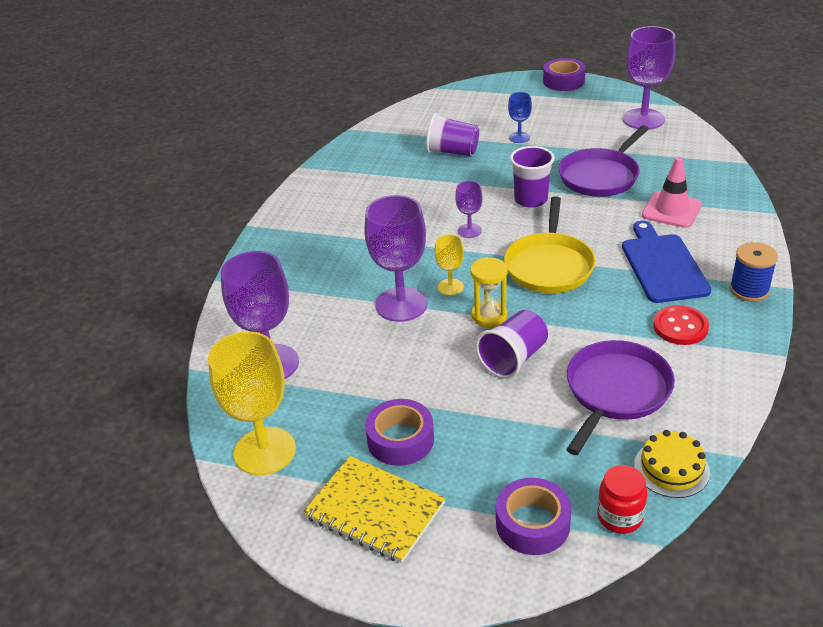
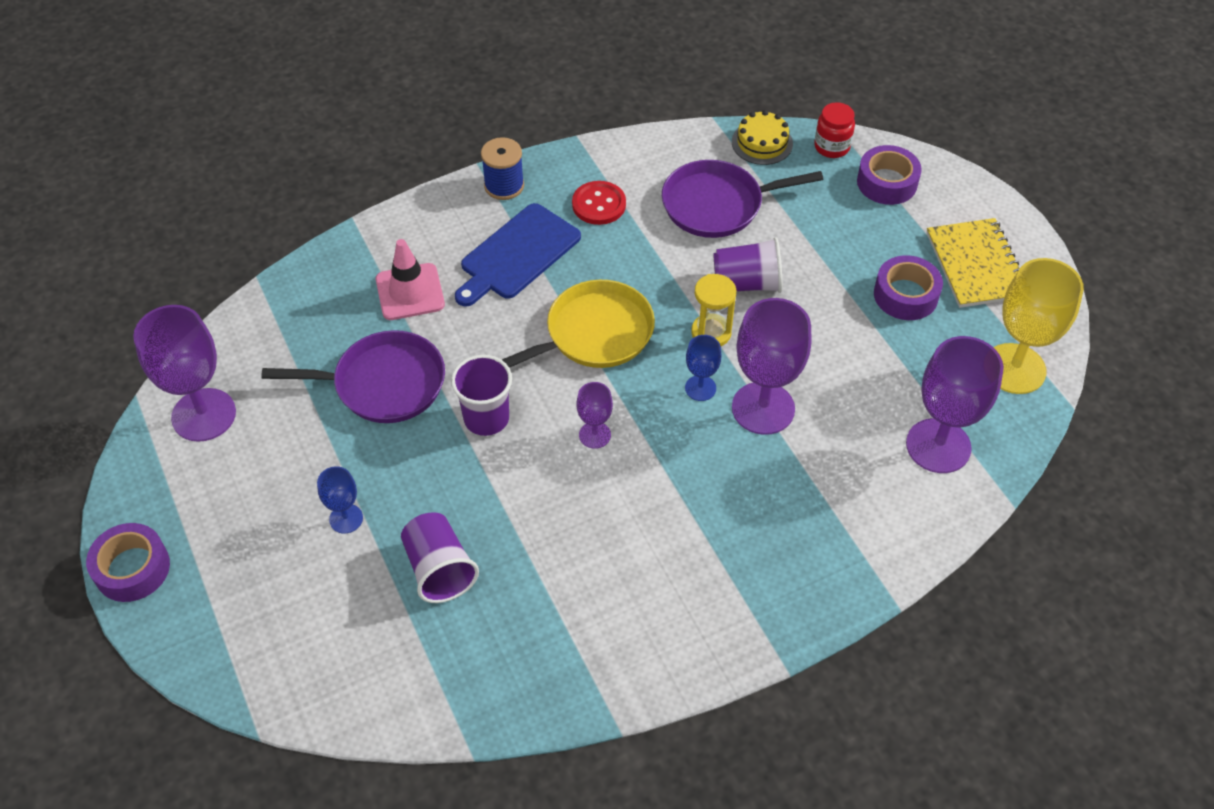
camera: 135 degrees left, 15 degrees up
yellow goblet [434,234,464,295] -> blue goblet [685,335,721,401]

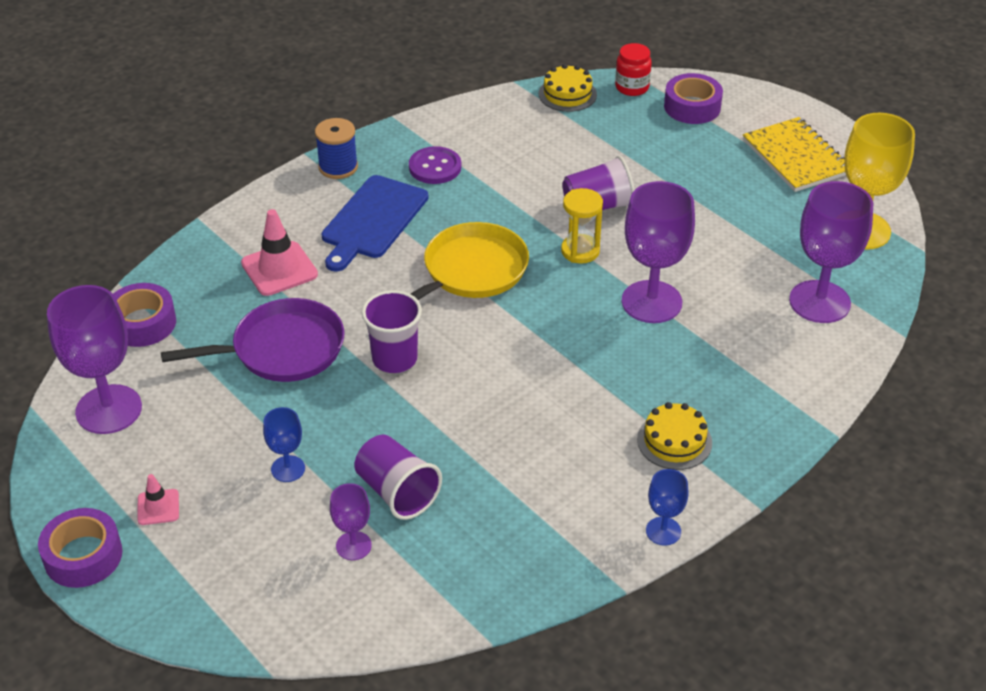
camera: 15 degrees left, 10 degrees down
red button [572,181,626,225] -> purple button [409,146,461,184]
purple goblet [577,382,613,449] -> purple goblet moved to [330,483,372,560]
purple pan [662,160,824,238] -> none
blue goblet [685,335,721,401] -> blue goblet moved to [646,469,689,545]
purple tape [874,255,943,320] -> purple tape moved to [113,283,176,347]
none -> pink traffic cone [137,474,179,525]
none -> yellow cake [637,402,712,470]

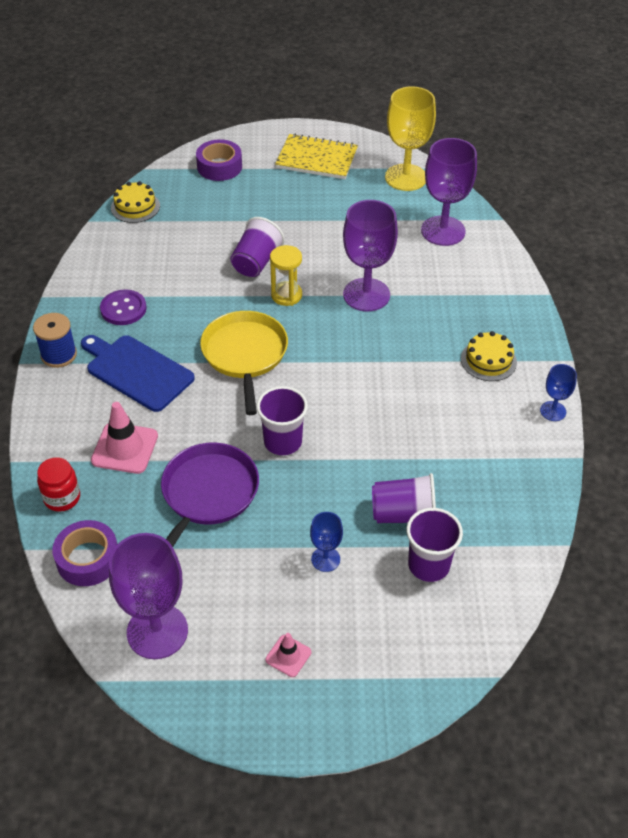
camera: 50 degrees left, 5 degrees up
purple tape [38,508,122,588] -> none
blue cutting board [321,175,429,272] -> blue cutting board turned 150 degrees clockwise [81,335,195,412]
purple goblet [330,483,372,560] -> purple cup [406,508,463,582]
red jar [615,43,652,96] -> red jar moved to [37,457,80,512]

